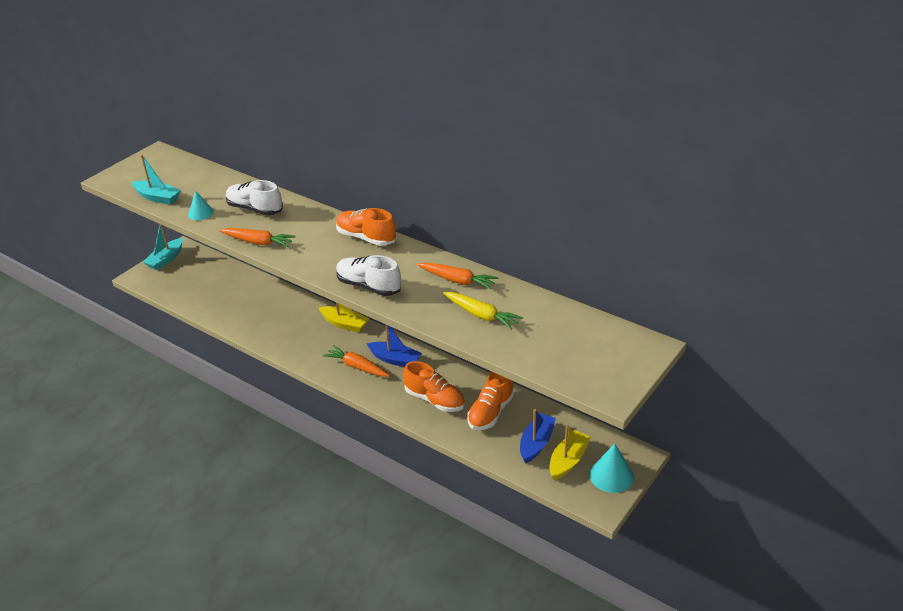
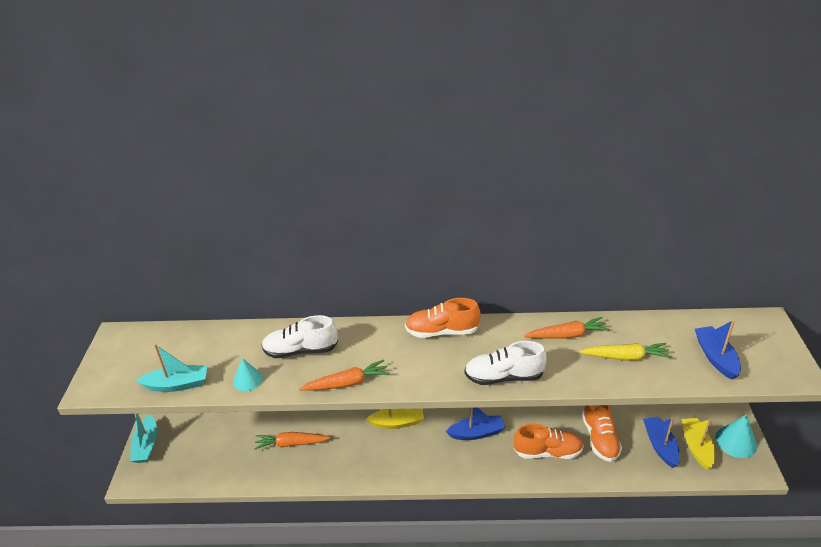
camera: 35 degrees left, 0 degrees up
orange carrot [323,345,390,376] -> orange carrot moved to [254,432,331,450]
none -> blue boat [695,320,741,380]

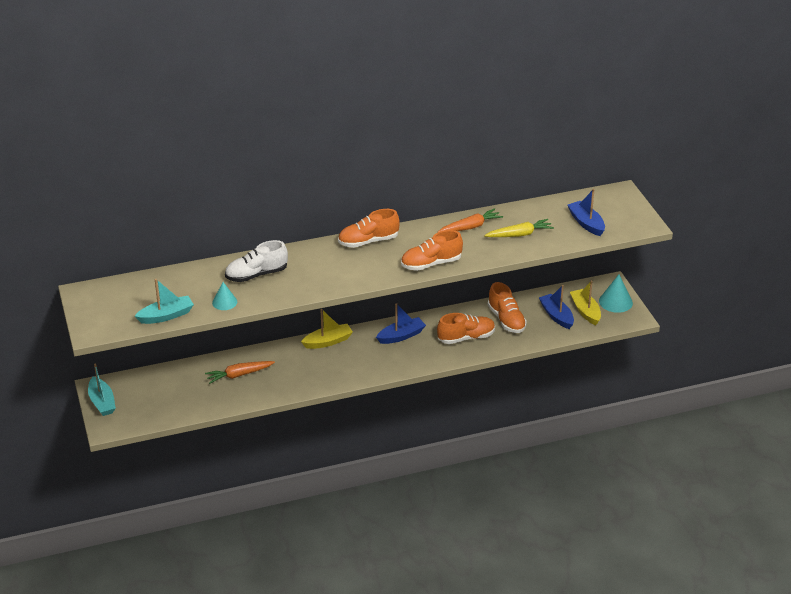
camera: 20 degrees left, 0 degrees up
orange carrot [299,360,389,391] -> none
white shoe [464,341,547,385] -> orange shoe [401,230,463,271]

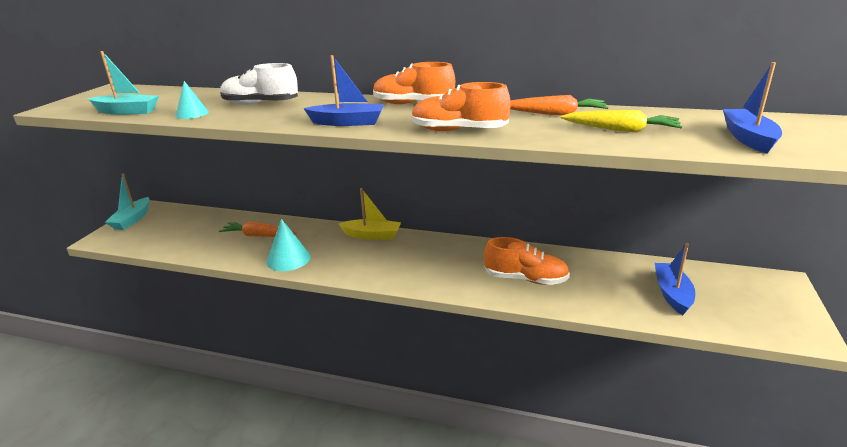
camera: 35 degrees right, 10 degrees down
blue boat [376,303,426,344] -> blue boat moved to [303,55,384,126]
orange shoe [488,282,527,333] -> none
yellow boat [570,281,601,325] -> none
turquoise cone [599,274,633,313] -> turquoise cone moved to [266,219,311,271]

